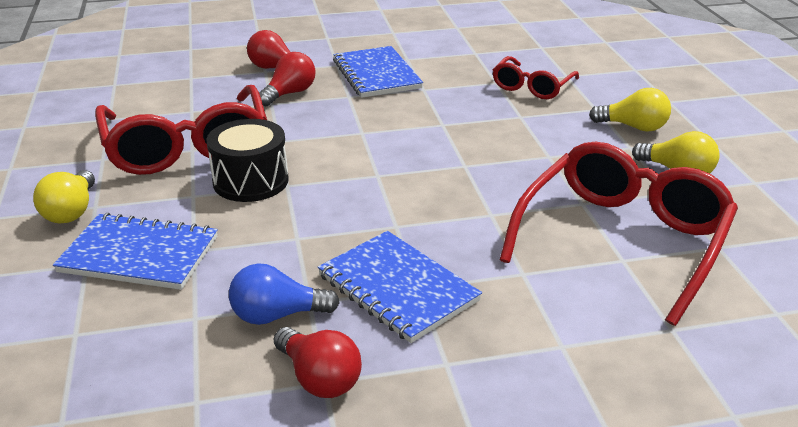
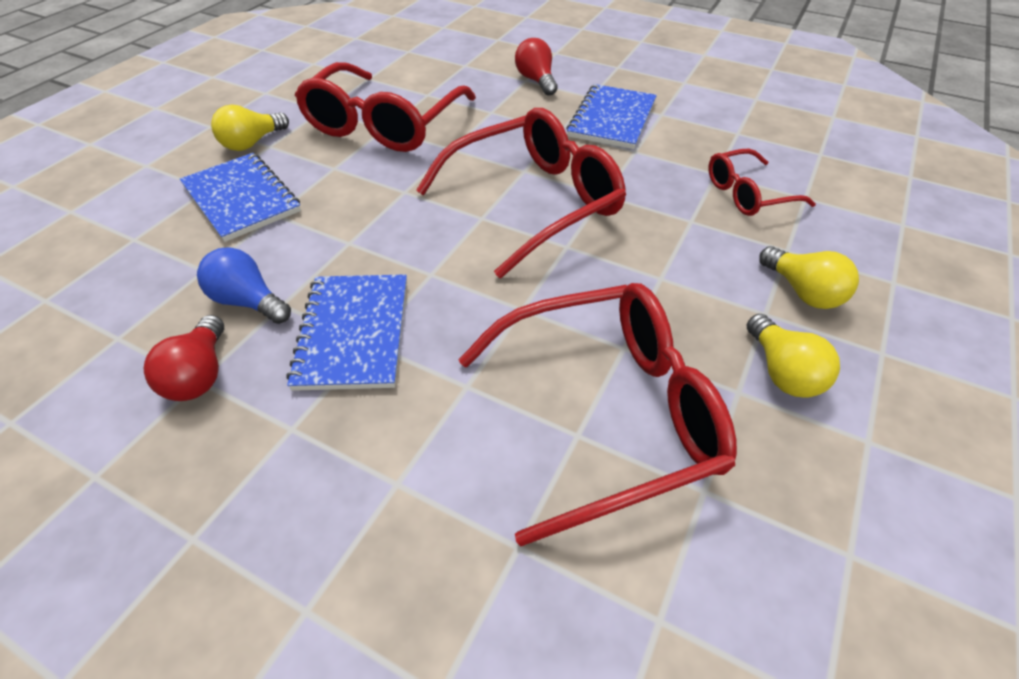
camera: 40 degrees right, 15 degrees up
black drum [206,119,289,202] -> none
red light bulb [259,52,316,106] -> none
none -> red glasses [416,108,626,278]

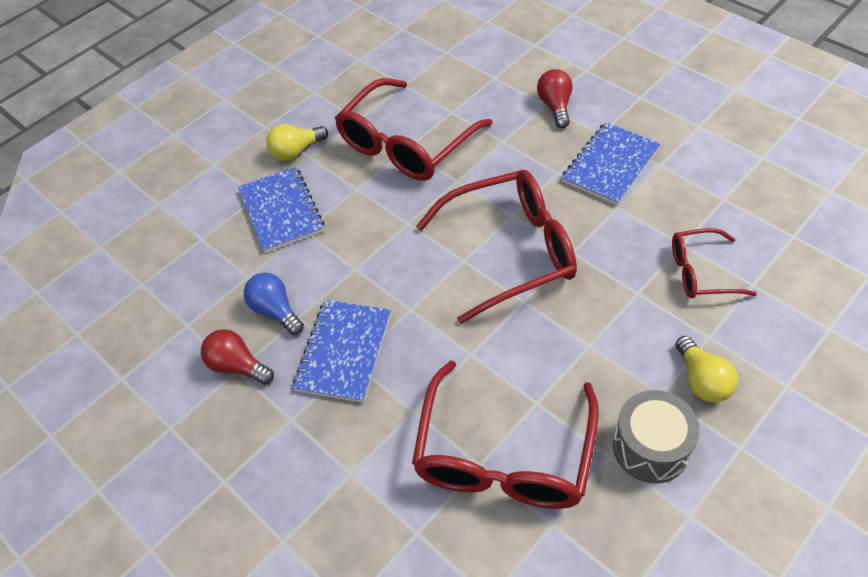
camera: 20 degrees right, 5 degrees up
red light bulb [144,315,224,401] -> red light bulb turned 105 degrees clockwise [201,329,274,385]
red glasses [458,283,737,547] -> red glasses turned 105 degrees clockwise [412,360,599,509]
yellow light bulb [747,314,840,398] -> grey drum [613,390,700,483]

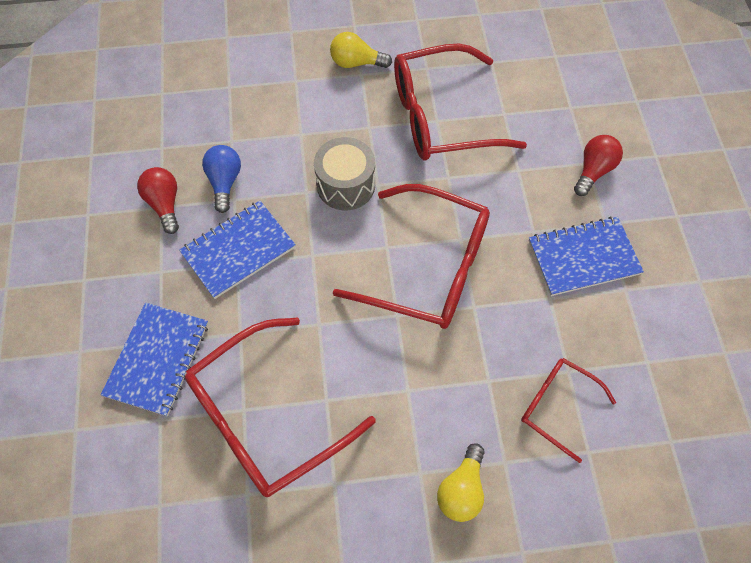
camera: 35 degrees right, 10 degrees up
blue notebook [238,166,325,253] -> blue notebook moved to [101,303,208,417]
grey drum [613,390,700,483] -> grey drum moved to [314,137,375,210]

